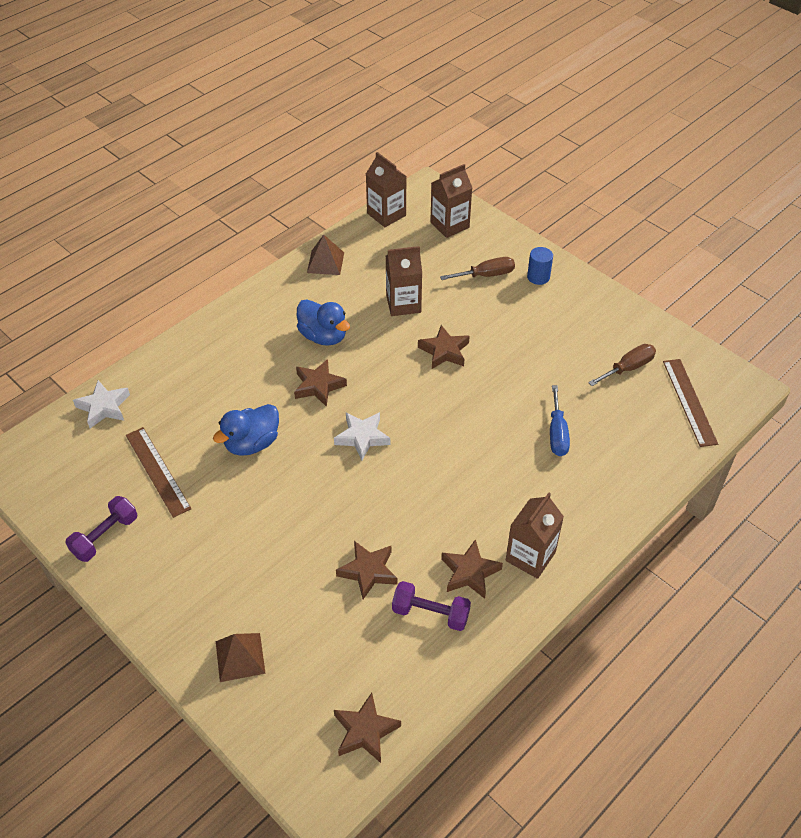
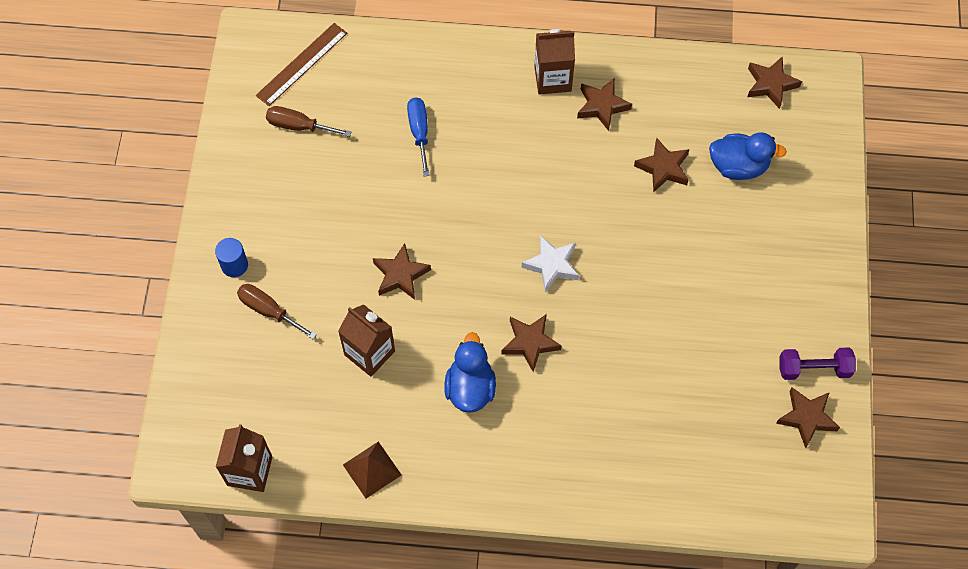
camera: 130 degrees left, 15 degrees up
white star [73,380,130,428] -> none
brown ruler [126,427,192,518] -> none
blue duck [213,404,279,456] -> blue duck moved to [709,132,787,180]
brown pyramid [216,633,266,682] -> none
purple dumbbell [392,581,471,631] -> none
brown carton [430,164,472,238] -> none
blue screwdriver [550,385,570,456] -> blue screwdriver turned 60 degrees counterclockwise [407,97,430,176]
none -> brown star [776,387,840,449]

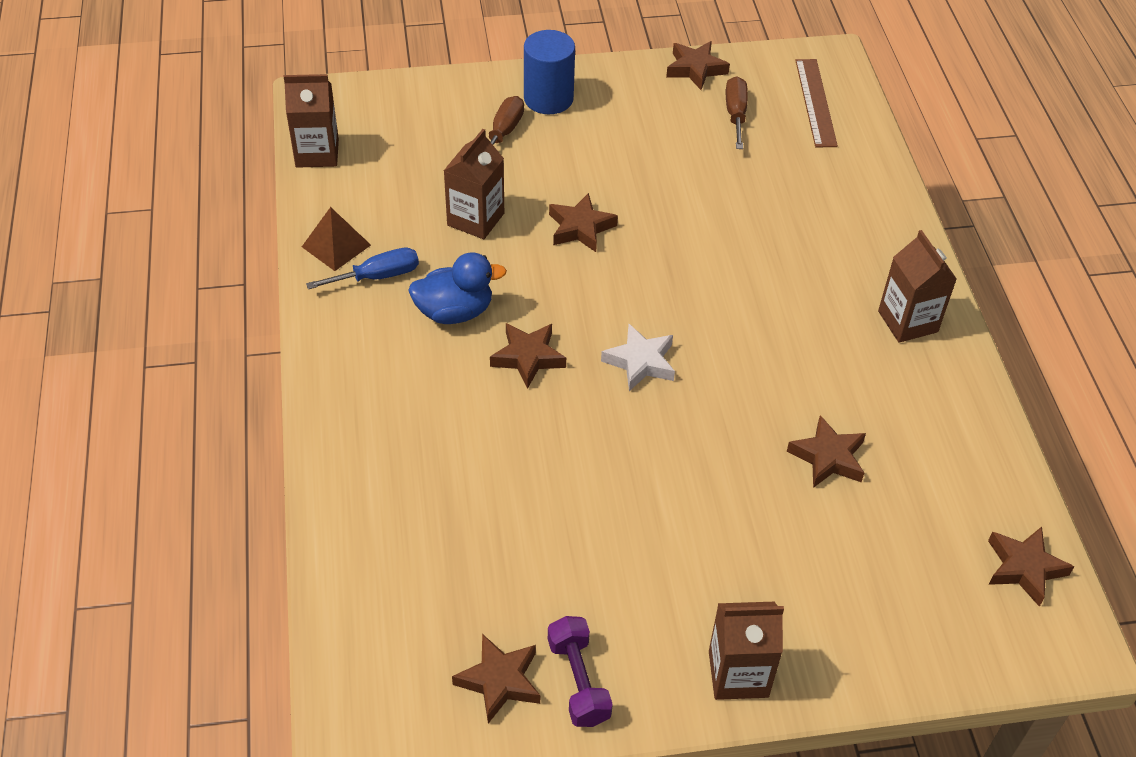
camera: 75 degrees right, 15 degrees down
blue cylinder [215,238,248,277] -> blue cylinder [524,30,575,114], size x1.66
brown ruler [256,23,347,106] -> brown ruler turned 60 degrees clockwise [795,59,838,147]
blue screwdriver [407,97,430,176] -> blue screwdriver moved to [306,247,419,289]
brown star [577,78,632,131] -> brown star moved to [666,41,730,90]
blue duck [709,132,787,180] -> none
none -> brown carton [709,602,784,700]

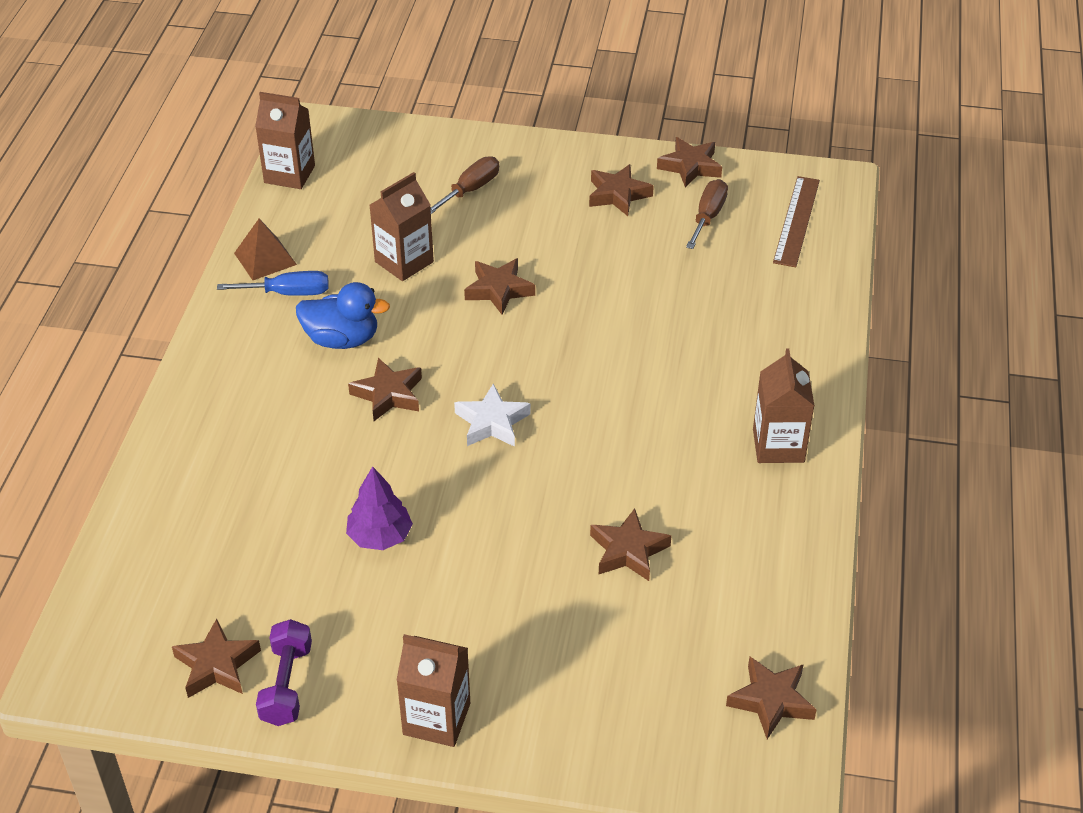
camera: 20 degrees right, 5 degrees down
blue cylinder [524,30,575,114] -> none
none -> purple tree [346,466,413,550]
none -> brown star [589,164,654,216]

